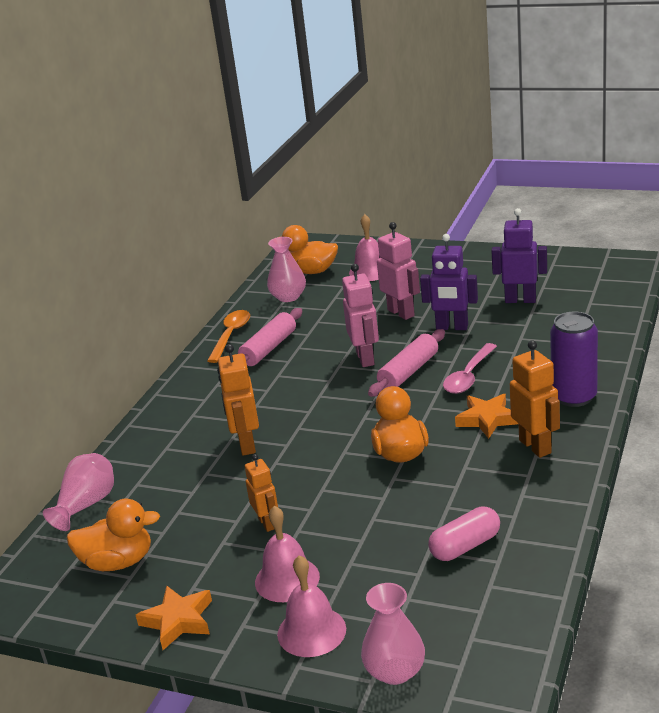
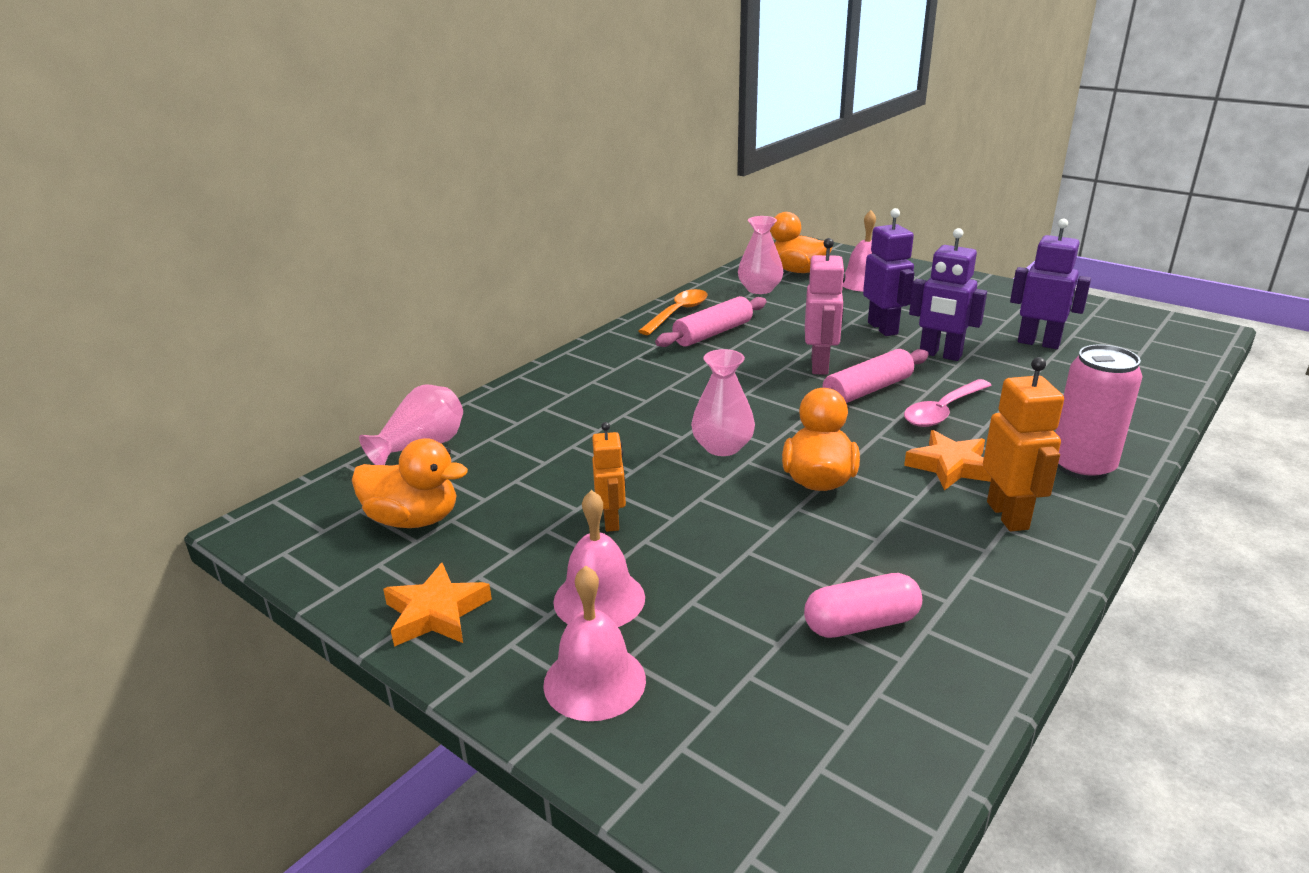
camera: 15 degrees right, 0 degrees up
orange robot [217,344,259,456] -> none
pink vase [361,583,425,685] -> pink vase moved to [691,349,755,456]
pink robot [377,222,420,320] -> purple robot [863,208,914,336]
purple can [550,312,598,407] -> pink can [1055,345,1143,480]

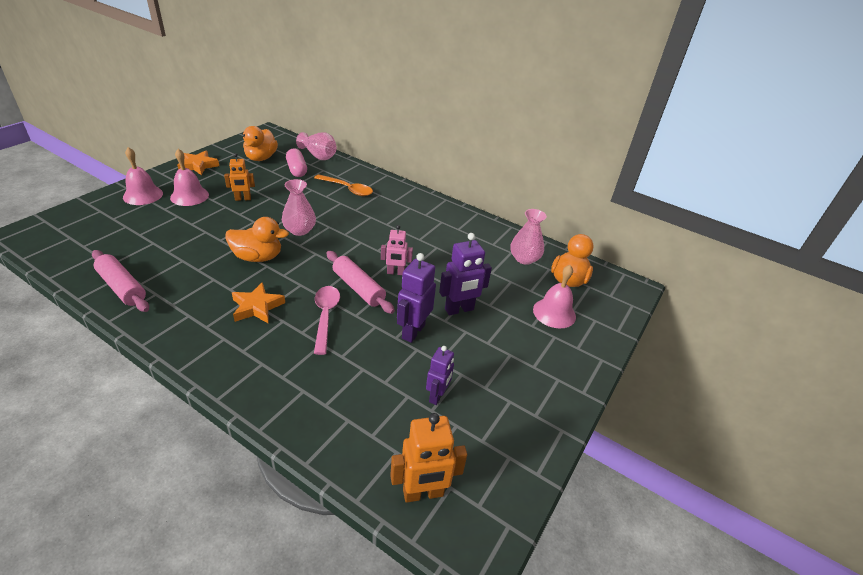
camera: 80 degrees right, 10 degrees up
orange spoon [638,289,708,335] -> orange spoon moved to [314,174,373,196]
pink rolling pin [655,296,767,347] -> pink rolling pin moved to [92,250,149,312]
pink capsule [804,573,922,638] -> pink capsule moved to [286,148,307,177]
pink robot [805,238,845,375] -> pink robot [381,225,413,275], size x0.66
pink spoon [904,379,992,427] -> pink spoon turned 45 degrees clockwise [314,286,340,355]
orange robot [983,357,1064,531] -> orange robot moved to [390,413,467,503]
purple robot [1010,219,1091,349] -> purple robot [426,346,454,405], size x0.66
pink can [1055,345,1143,480] -> none

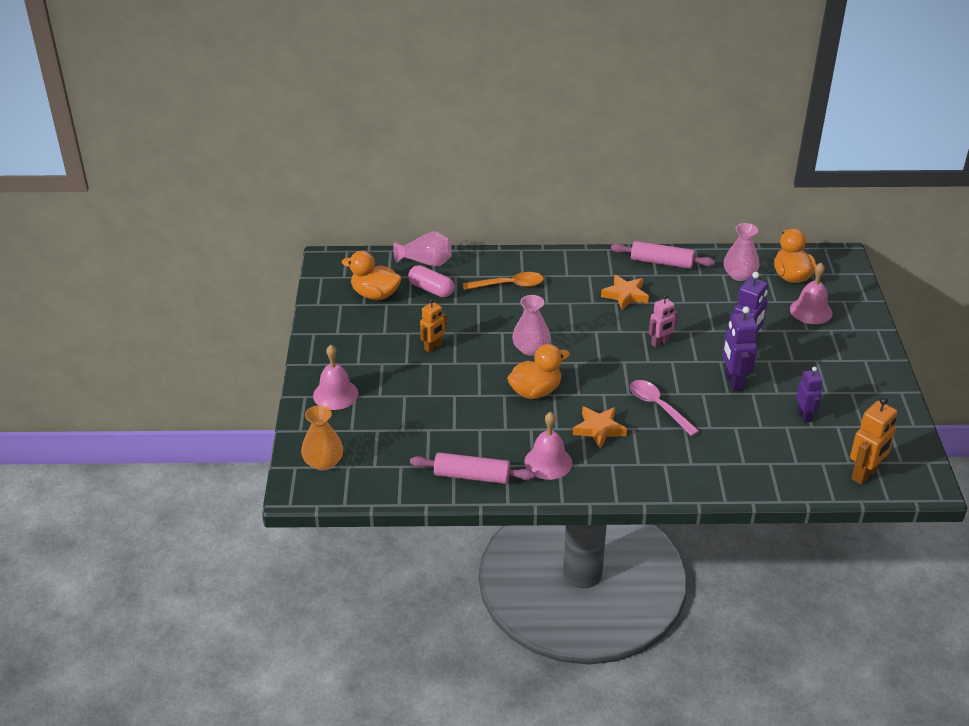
camera: 30 degrees left, 0 degrees up
pink bell [170,149,209,206] -> pink bell moved to [524,412,572,480]
orange star [177,151,219,175] -> orange star moved to [601,275,649,310]
orange duck [243,126,278,161] -> orange duck turned 135 degrees clockwise [341,251,402,300]
pink rolling pin [326,251,395,314] -> pink rolling pin moved to [611,241,715,269]
none -> orange vase [301,405,343,471]

